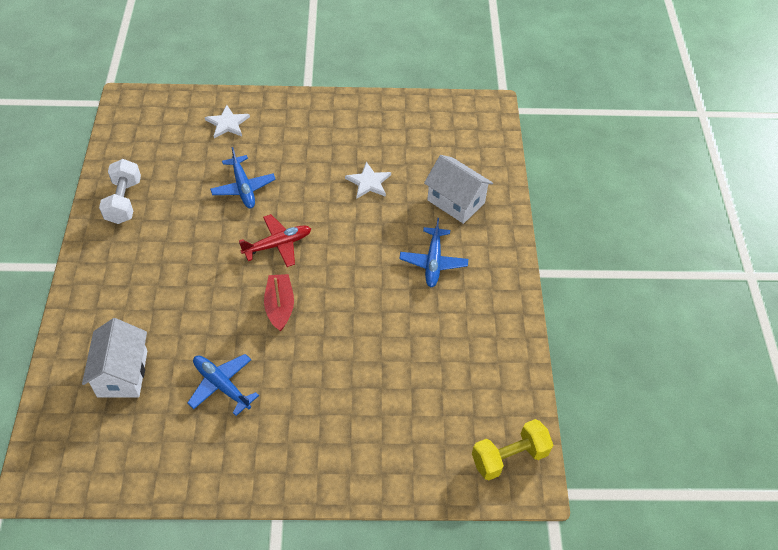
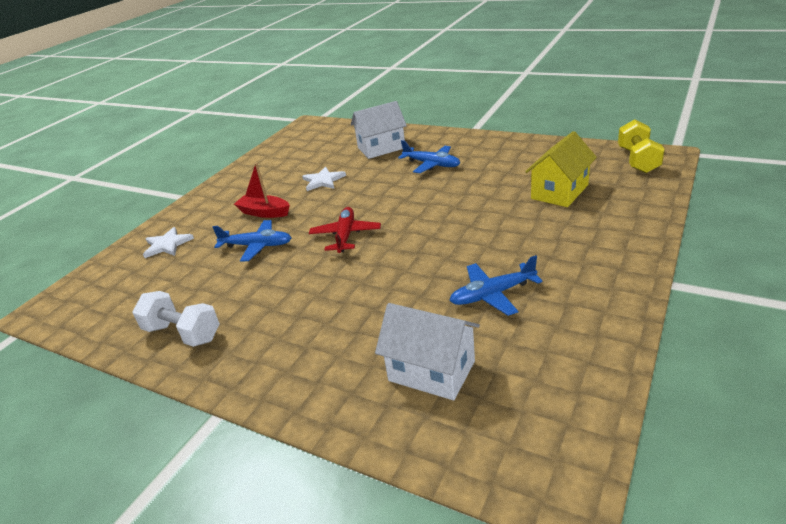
camera: 55 degrees left, 20 degrees down
red boat [264,274,294,332] -> red boat moved to [234,163,290,218]
none -> yellow house [525,131,597,207]

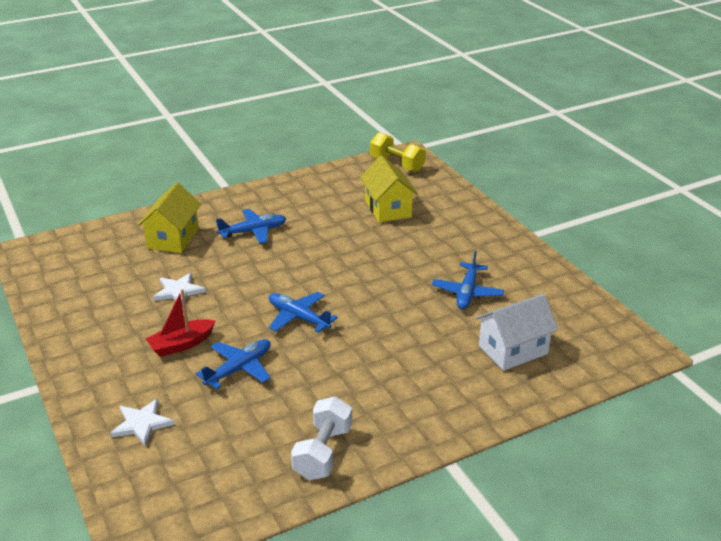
camera: 60 degrees left, 0 degrees up
white dumbbell [132,291,220,347] -> white dumbbell turned 45 degrees counterclockwise [291,396,352,480]
red plane [309,207,381,253] -> blue plane [269,292,338,333]
white house [351,101,407,159] -> yellow house [138,183,201,253]

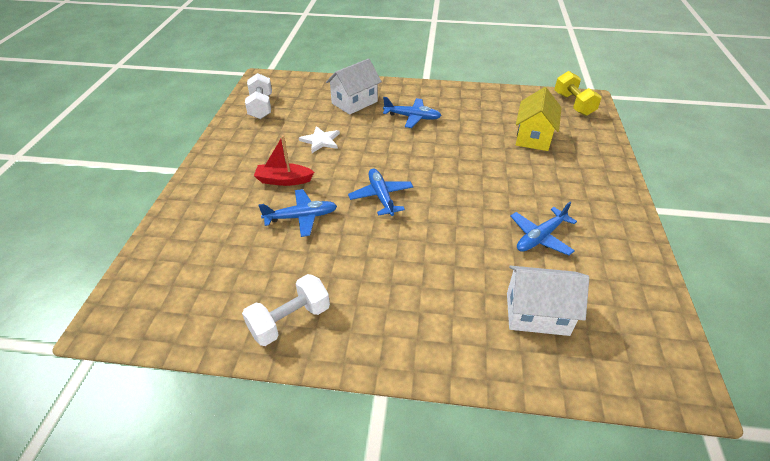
camera: 35 degrees right, 10 degrees up
white star [110,399,175,447] -> none
yellow house [138,183,201,253] -> white house [326,58,382,115]
none -> white dumbbell [245,73,272,119]

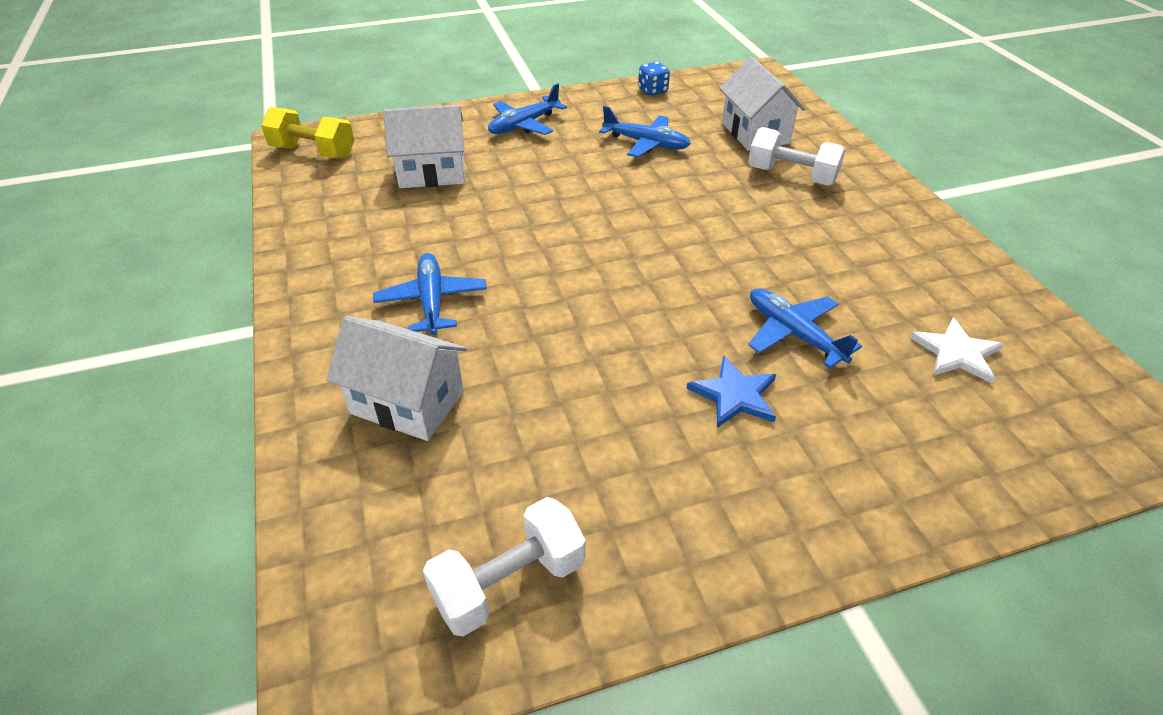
camera: 115 degrees left, 0 degrees up
white dumbbell [242,274,330,346] -> white dumbbell moved to [748,127,846,186]
red boat [254,135,314,186] -> blue star [687,355,776,428]
white star [299,126,340,153] -> white star moved to [910,318,1003,384]
blue plane [348,169,413,216] -> blue plane moved to [488,83,567,135]
yellow house [516,87,562,151] -> white house [383,105,465,188]
yellow dumbbell [554,71,602,116] -> yellow dumbbell turned 60 degrees clockwise [261,107,354,159]
none -> blue dice [638,62,670,96]

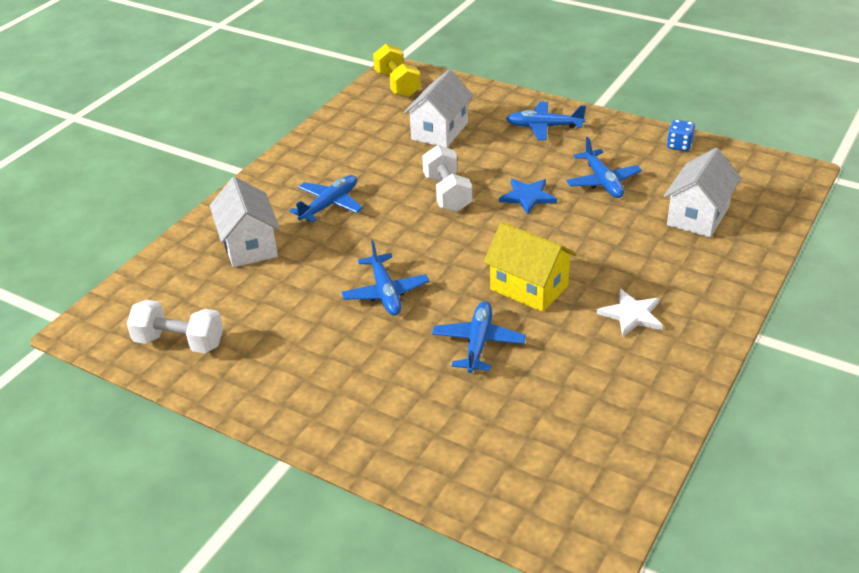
camera: 50 degrees right, 5 degrees down
white house [383,105,465,188] -> white house turned 75 degrees clockwise [404,69,473,148]
blue star [687,355,776,428] -> blue star moved to [499,179,557,215]
white dumbbell [748,127,846,186] -> white dumbbell moved to [422,145,472,212]
white star [910,318,1003,384] -> white star moved to [597,289,663,337]
none -> blue plane [341,240,429,316]
none -> yellow house [484,222,577,312]

